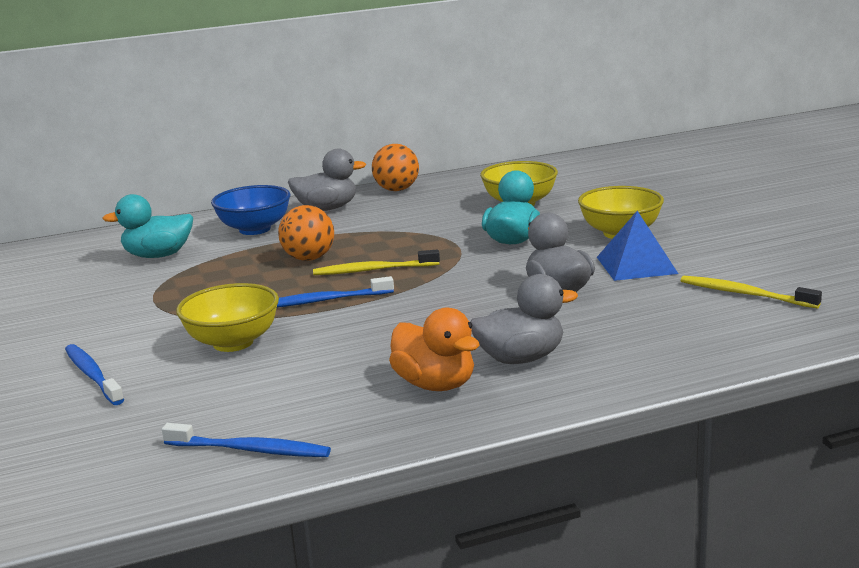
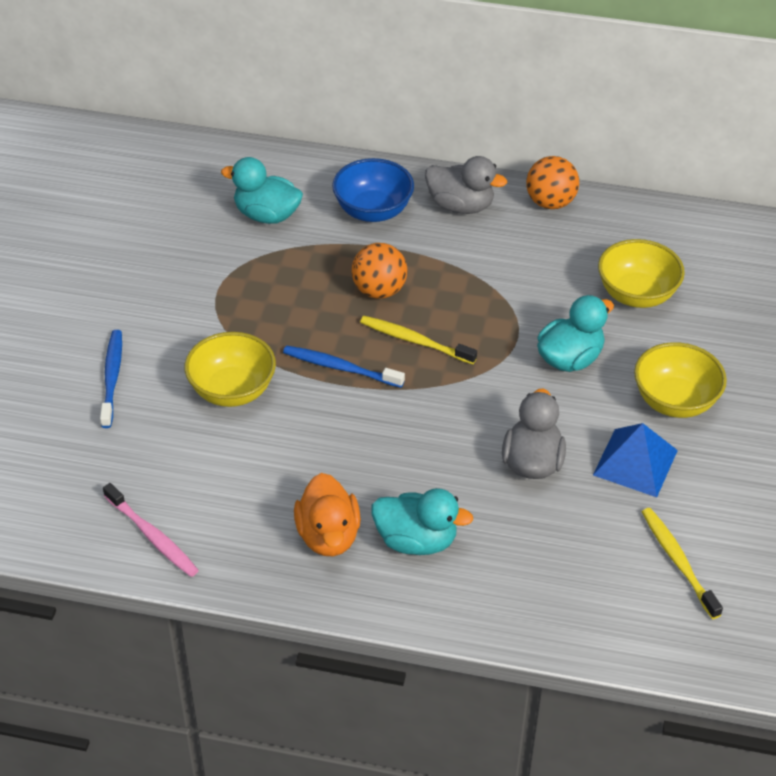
camera: 30 degrees right, 25 degrees up
blue toothbrush [162,423,331,457] -> pink toothbrush [103,483,199,577]
grey duck [471,274,578,364] -> turquoise duck [371,488,473,555]

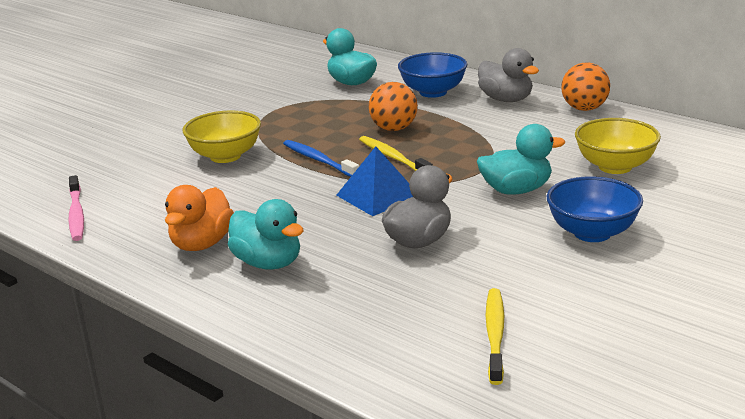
camera: 30 degrees right, 20 degrees down
blue toothbrush [100,330,122,428] -> none
blue pyramid [593,423,678,497] -> blue pyramid moved to [336,146,413,216]
yellow bowl [634,342,727,418] -> blue bowl [547,176,643,242]

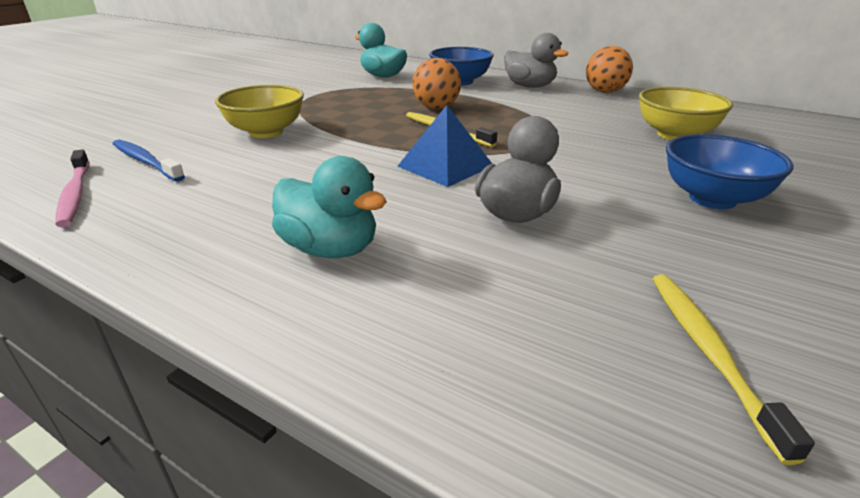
camera: 10 degrees left, 5 degrees up
orange duck [165,185,234,251] -> none
blue toothbrush [283,140,359,177] -> blue toothbrush moved to [113,140,185,182]
turquoise duck [477,124,565,195] -> none

